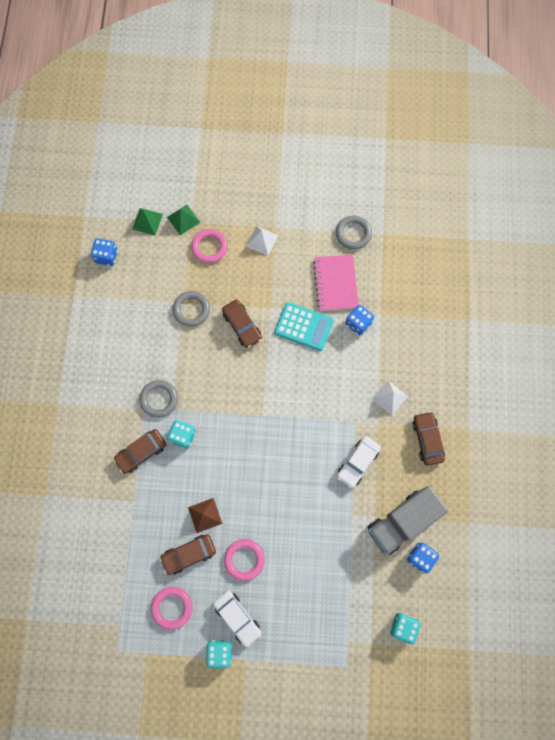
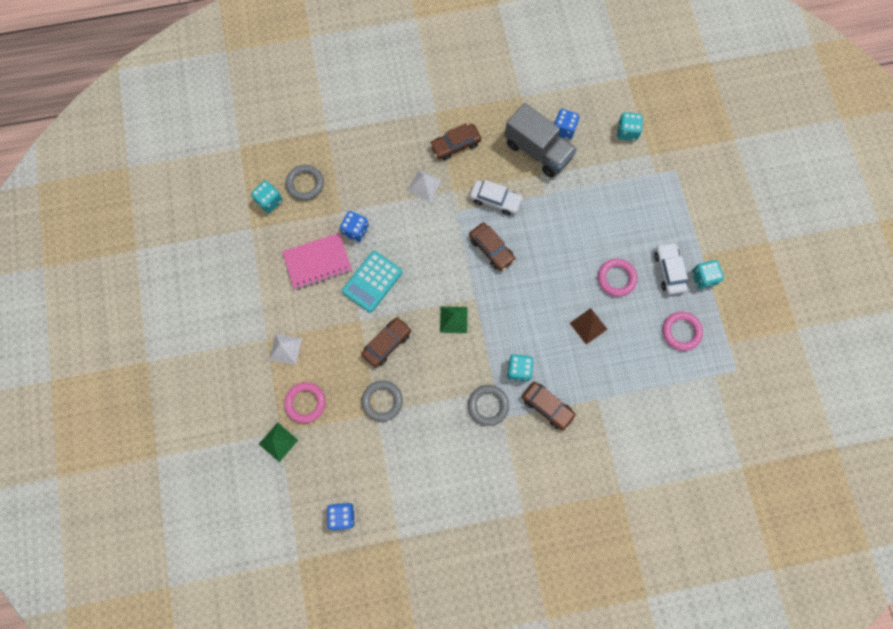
camera: 105 degrees left, 0 degrees up
green pyramid [132,208,163,235] -> green pyramid moved to [440,307,467,333]
brown car [159,534,216,575] -> brown car moved to [469,222,515,271]
white car [213,591,262,647] -> white car turned 45 degrees counterclockwise [654,242,688,295]
turquoise calculator [275,302,334,351] -> turquoise calculator turned 150 degrees counterclockwise [342,251,403,313]
grey ring [336,216,372,250] -> grey ring moved to [286,165,324,201]
none -> turquoise dice [251,181,283,213]

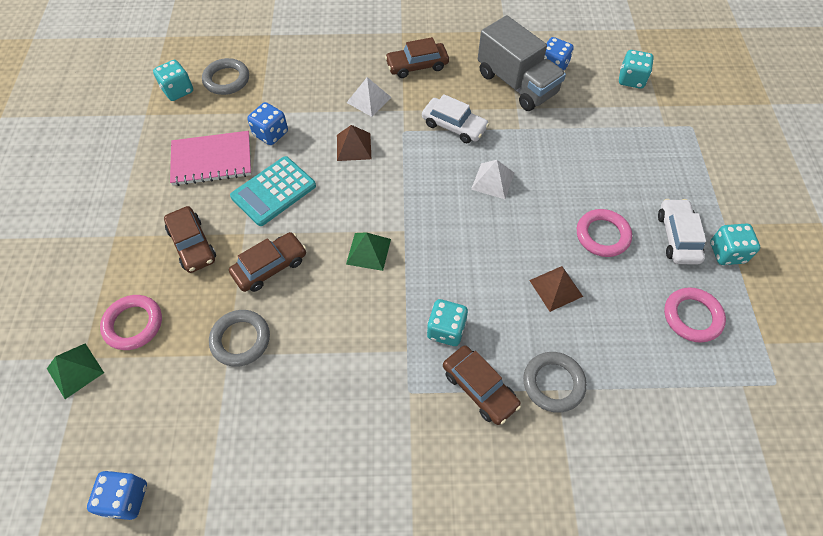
camera: 10 degrees right, 15 degrees down
white pyramid [269,334,302,365] -> white pyramid moved to [471,160,514,199]
grey ring [468,385,509,426] -> grey ring moved to [523,352,587,413]
brown car [469,222,515,271] -> brown car moved to [164,206,216,273]
none -> brown pyramid [337,125,371,161]

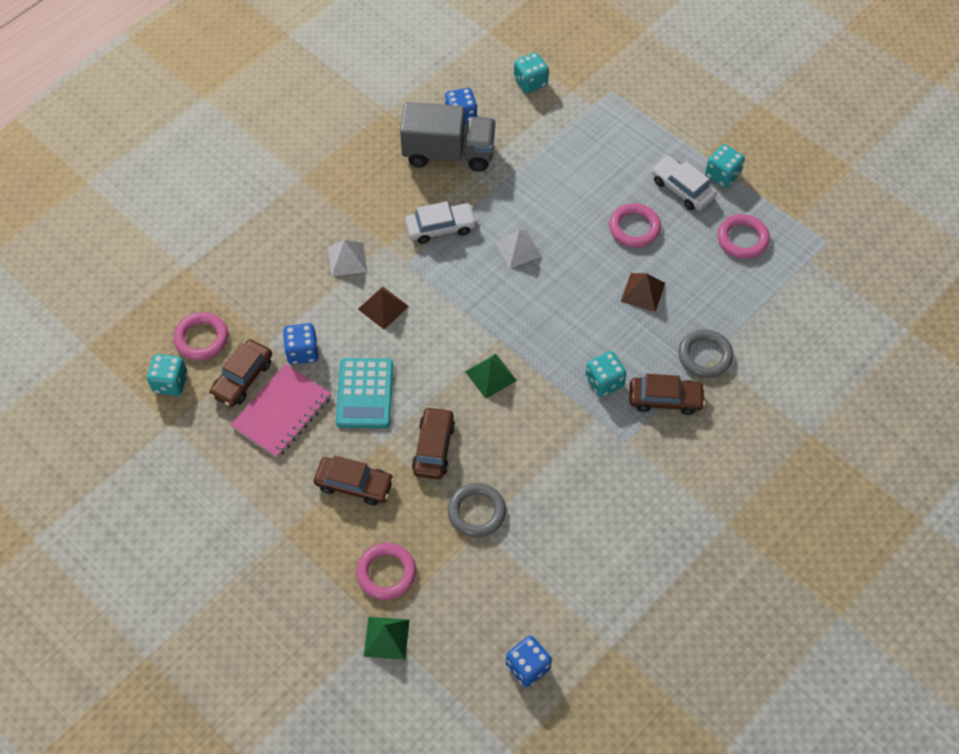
camera: 45 degrees left, 0 degrees up
grey ring [202,58,249,95] -> pink ring [173,312,228,360]
brown car [385,37,449,78] -> brown car moved to [209,340,272,407]

